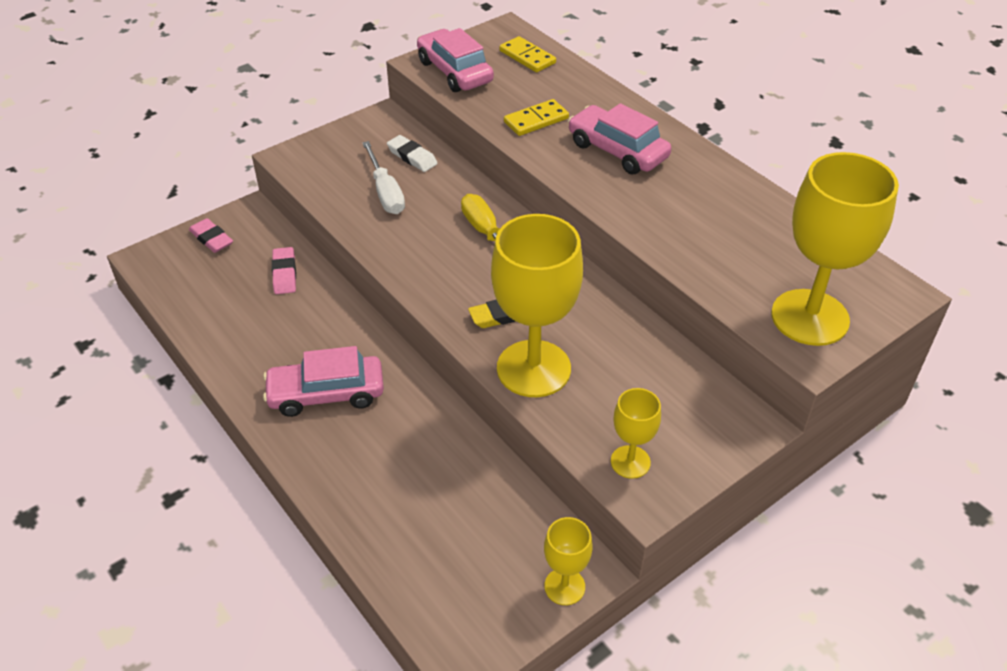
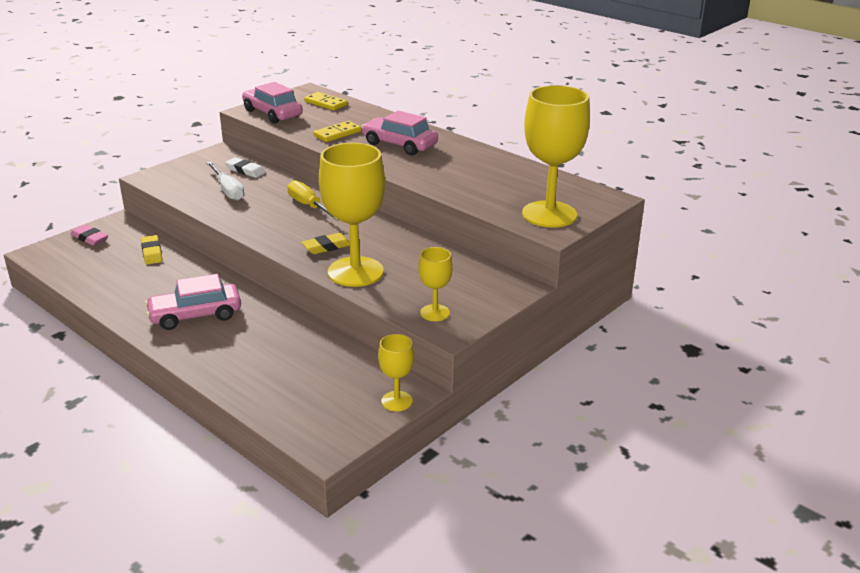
camera: 10 degrees left, 15 degrees down
pink eraser [272,247,296,294] -> yellow eraser [141,235,162,264]

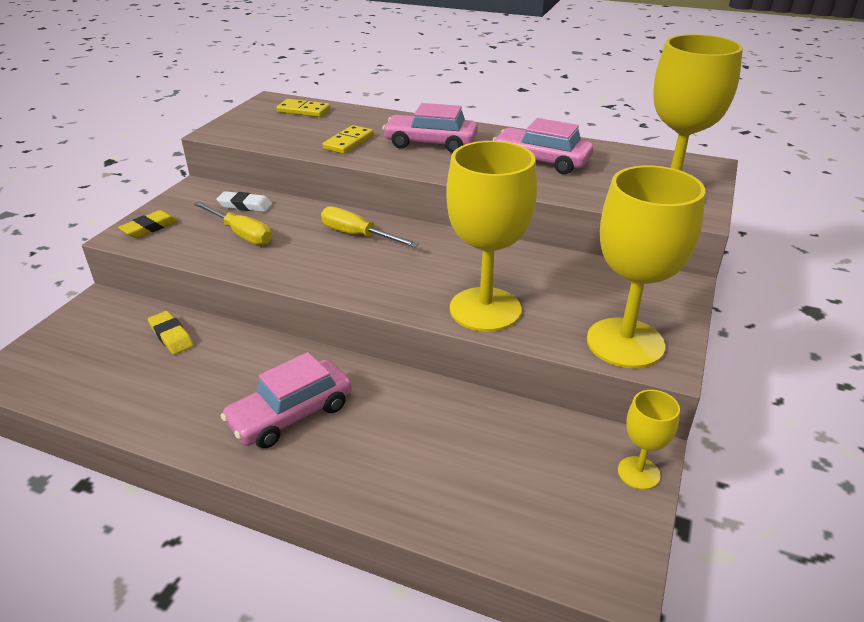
camera: 20 degrees left, 5 degrees up
pink eraser [70,225,108,245] -> none
white screwdriver [206,162,244,201] -> yellow screwdriver [194,201,272,245]
pink car [242,82,303,124] -> pink car moved to [492,118,593,174]
yellow eraser [301,233,350,254] -> yellow eraser moved to [118,210,178,238]
yellow goblet [419,247,453,321] -> yellow goblet [587,165,705,368], size x2.02

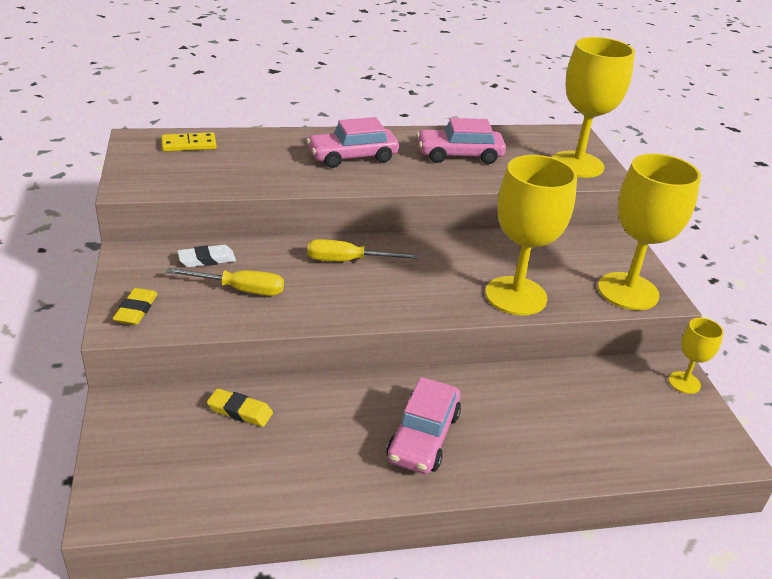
camera: 35 degrees left, 0 degrees up
yellow domino [322,125,373,154] -> none

